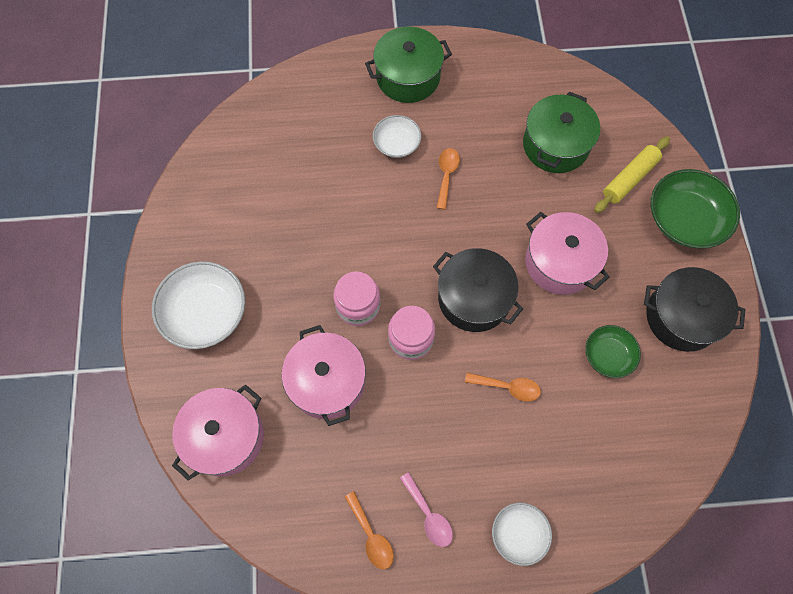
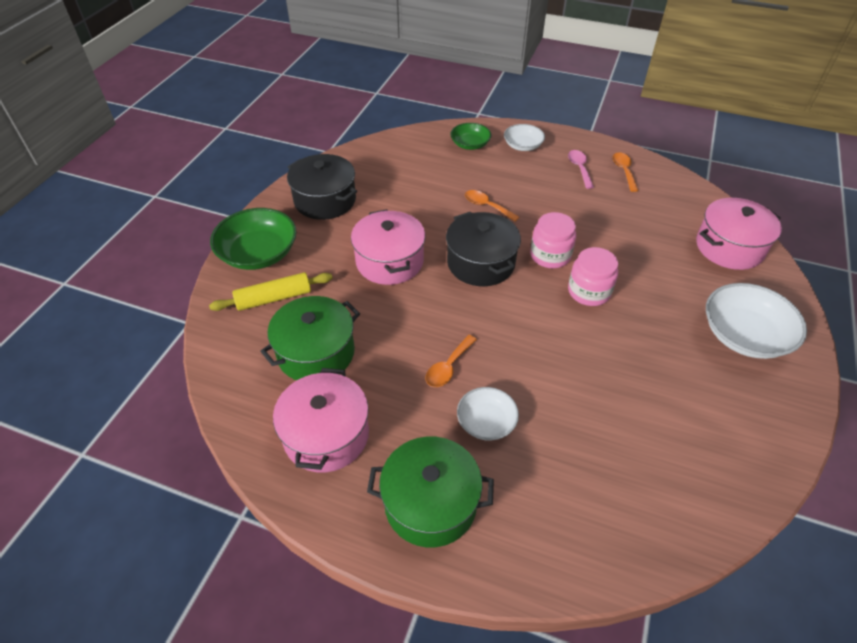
camera: 155 degrees left, 20 degrees down
pink pot [282,325,366,426] -> pink pot moved to [273,368,369,473]
green bowl [585,325,641,378] -> green bowl moved to [450,123,491,150]

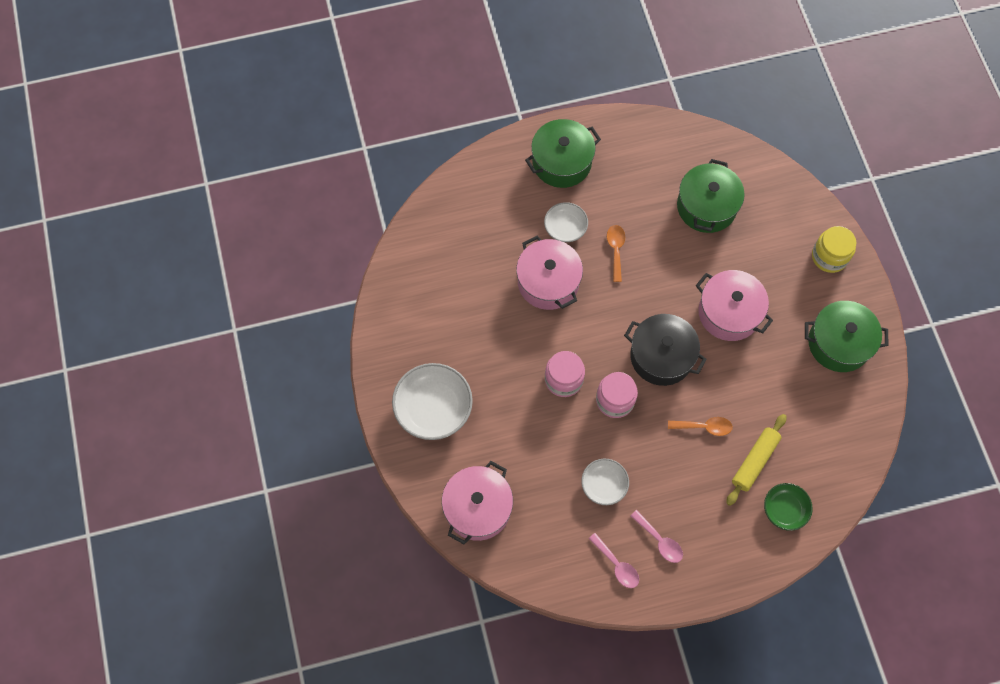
camera: 145 degrees right, 20 degrees up
yellow rolling pin [209,272,332,311] -> yellow rolling pin moved to [726,414,787,506]
green bowl [210,208,297,270] -> yellow jar [812,226,856,273]
pink pot [273,368,369,473] -> pink pot moved to [516,236,583,310]
black pot [287,154,357,220] -> green pot [805,301,889,372]
white bowl [504,124,545,151] -> white bowl moved to [581,459,629,505]
orange spoon [613,152,639,192] -> pink spoon [589,533,639,588]

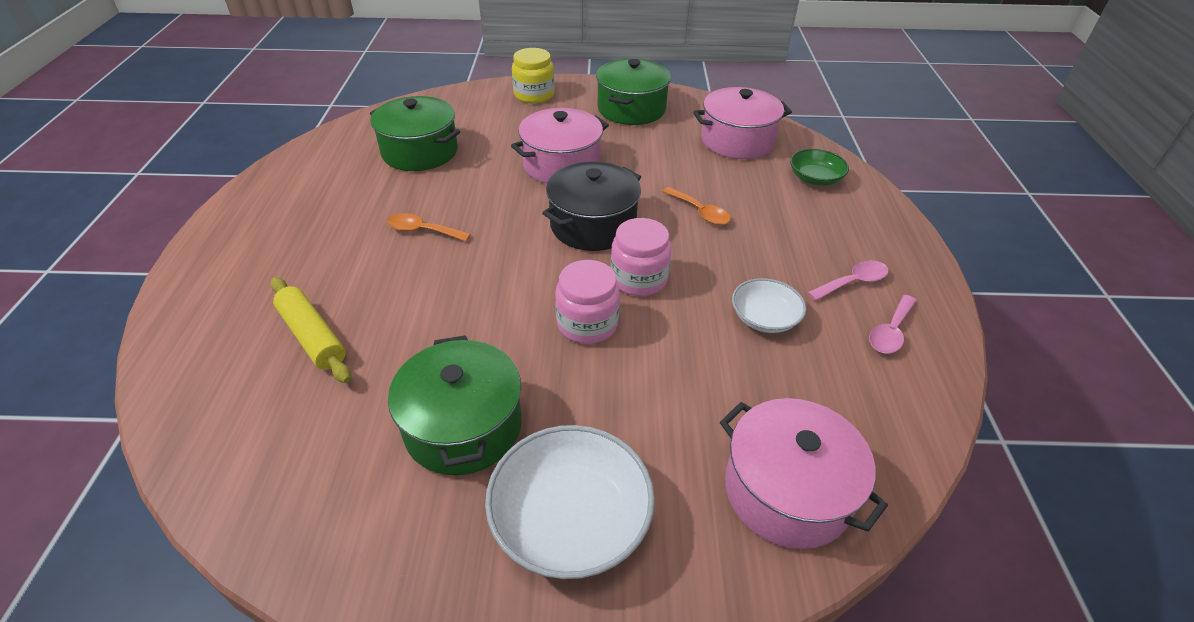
camera: 75 degrees left, 25 degrees down
pink pot [516,236,583,310] -> pink pot moved to [693,87,792,159]
green pot [525,119,601,188] -> green pot moved to [388,335,522,475]
white bowl [544,202,588,242] -> none
pink spoon [589,533,639,588] -> pink spoon turned 150 degrees clockwise [869,295,916,353]
orange spoon [668,417,733,436] -> orange spoon turned 120 degrees clockwise [662,187,731,225]
yellow rolling pin [726,414,787,506] -> yellow rolling pin moved to [270,277,351,383]

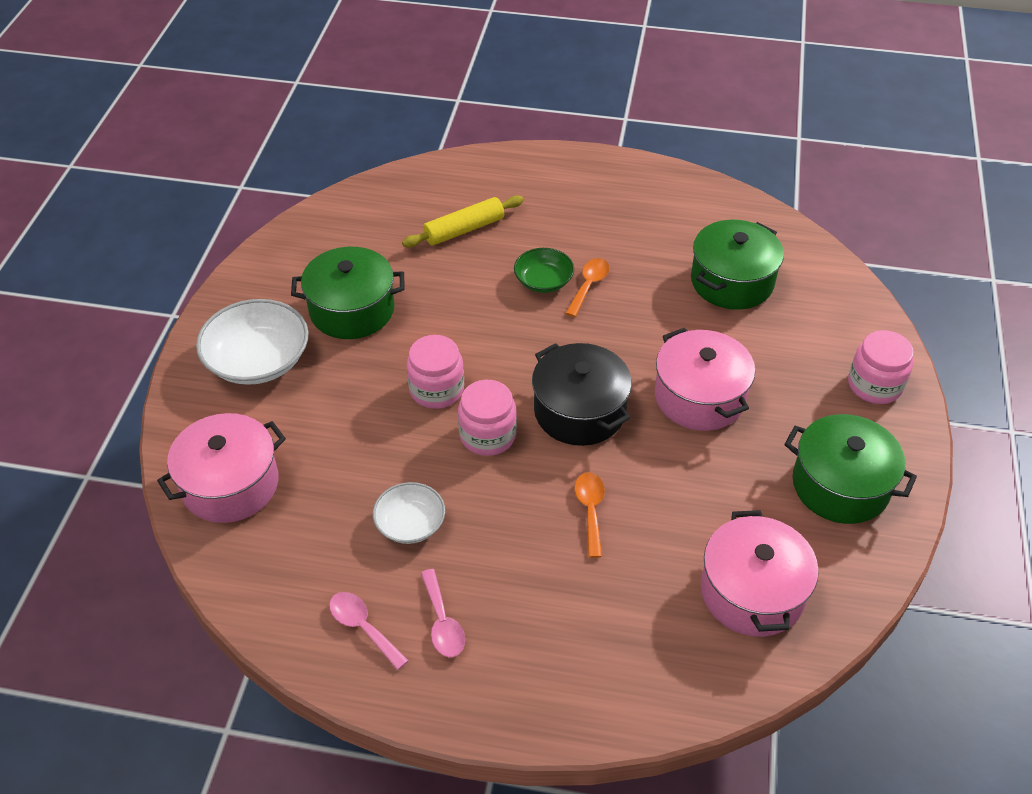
camera: 100 degrees right, 5 degrees up
yellow jar [512,48,554,103] -> pink jar [848,330,914,404]
orange spoon [662,187,731,225] -> orange spoon turned 120 degrees clockwise [575,472,605,558]
green bowl [790,149,849,186] -> green bowl moved to [514,248,574,293]

